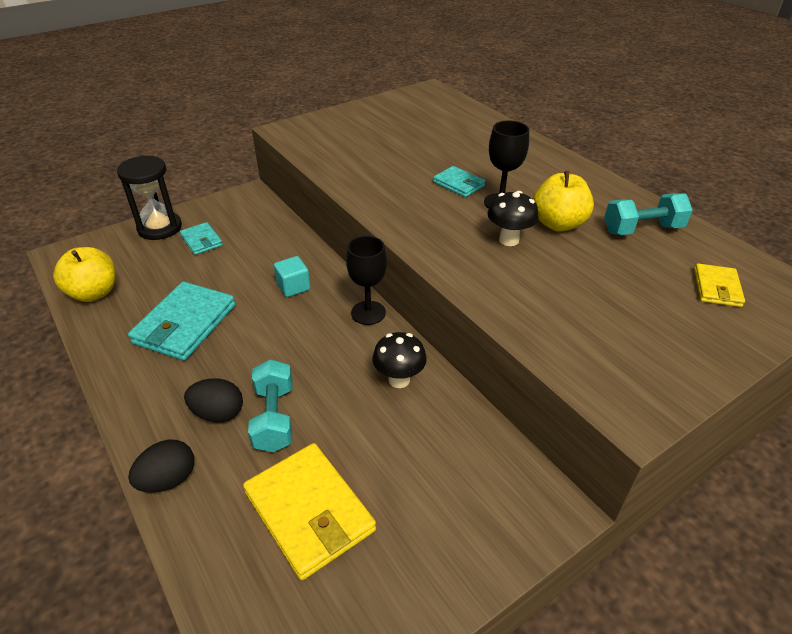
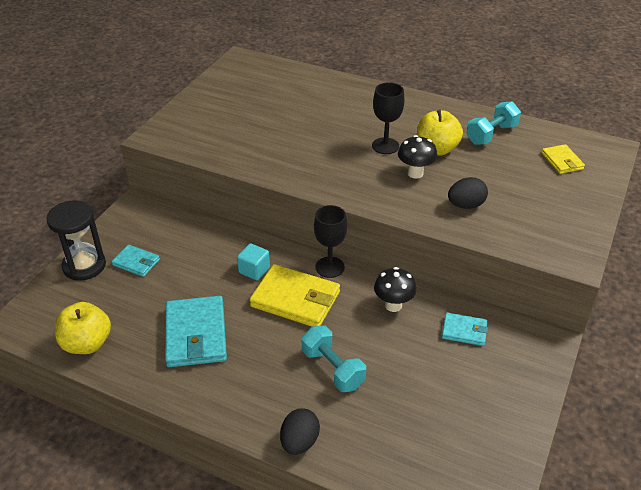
camera: 30 degrees left, 0 degrees up
black egg [184,378,243,422] -> black egg moved to [448,177,488,209]
yellow wallet [243,443,376,580] -> yellow wallet moved to [250,264,340,326]
turquoise wallet [433,166,485,197] -> turquoise wallet moved to [442,313,488,346]

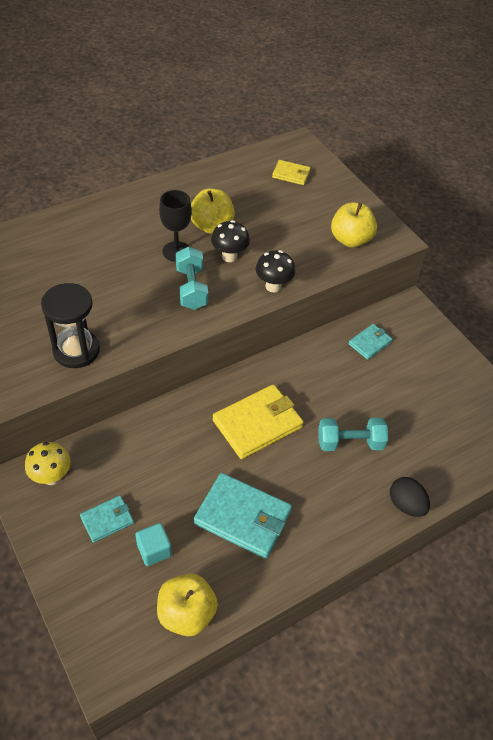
camera: 60 degrees left, 10 degrees up
black hourglass [46,200,106,281] -> black hourglass moved to [41,283,100,368]
turquoise cube [237,243,270,280] -> turquoise cube moved to [135,523,172,566]
black goblet [314,205,347,278] -> none
black mushroom [374,267,416,312] -> black mushroom moved to [256,250,295,292]
black egg [448,177,488,209] -> none
turquoise dumbbell [466,101,521,145] -> turquoise dumbbell moved to [176,247,208,310]
none -> yellow mushroom [25,442,71,485]
none -> yellow apple [331,202,377,247]

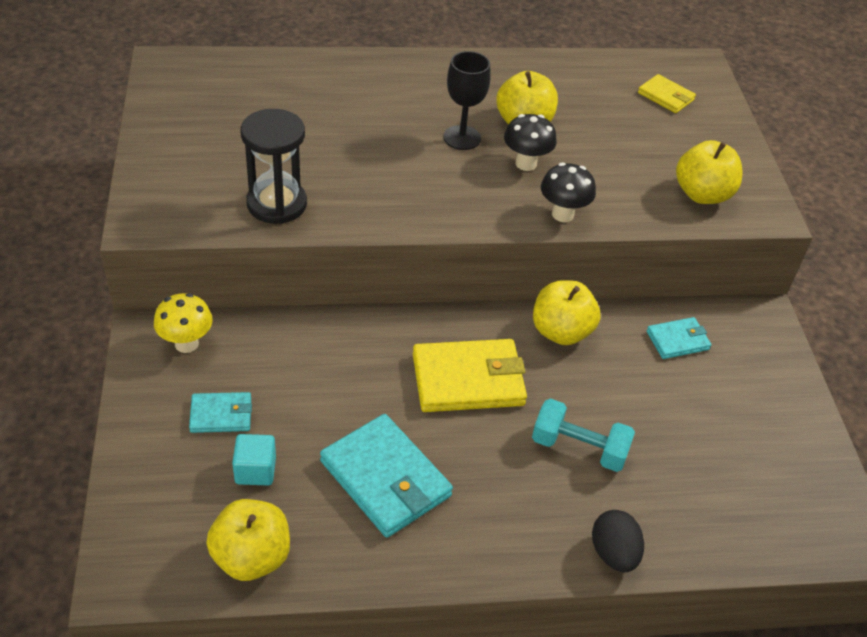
camera: 25 degrees right, 5 degrees down
turquoise dumbbell [176,247,208,310] -> none
none -> yellow apple [533,280,600,345]

